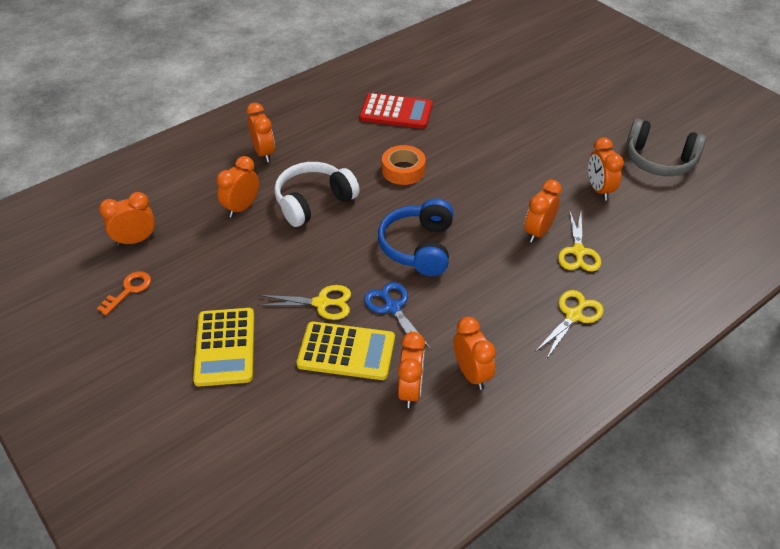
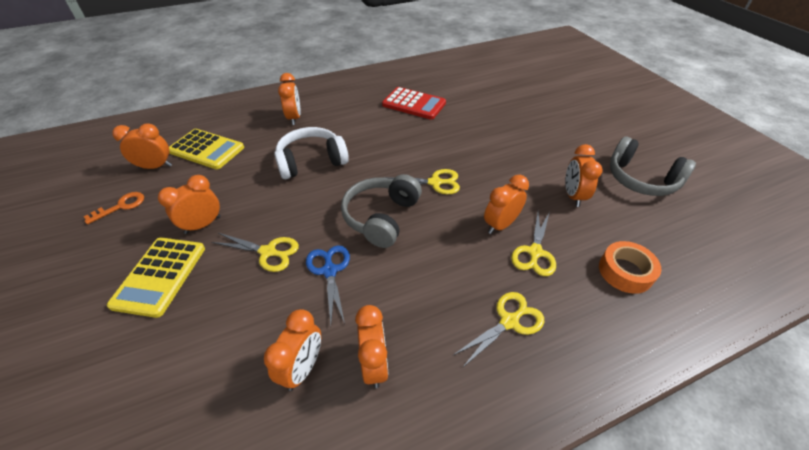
camera: 15 degrees right, 0 degrees up
orange clock [217,156,259,218] -> orange clock moved to [158,175,221,234]
yellow calculator [297,322,395,380] -> yellow calculator moved to [169,129,244,169]
blue headphones [378,198,454,276] -> grey headphones [341,174,422,248]
orange tape [382,145,426,185] -> orange tape moved to [599,241,661,294]
none -> yellow scissors [383,169,460,194]

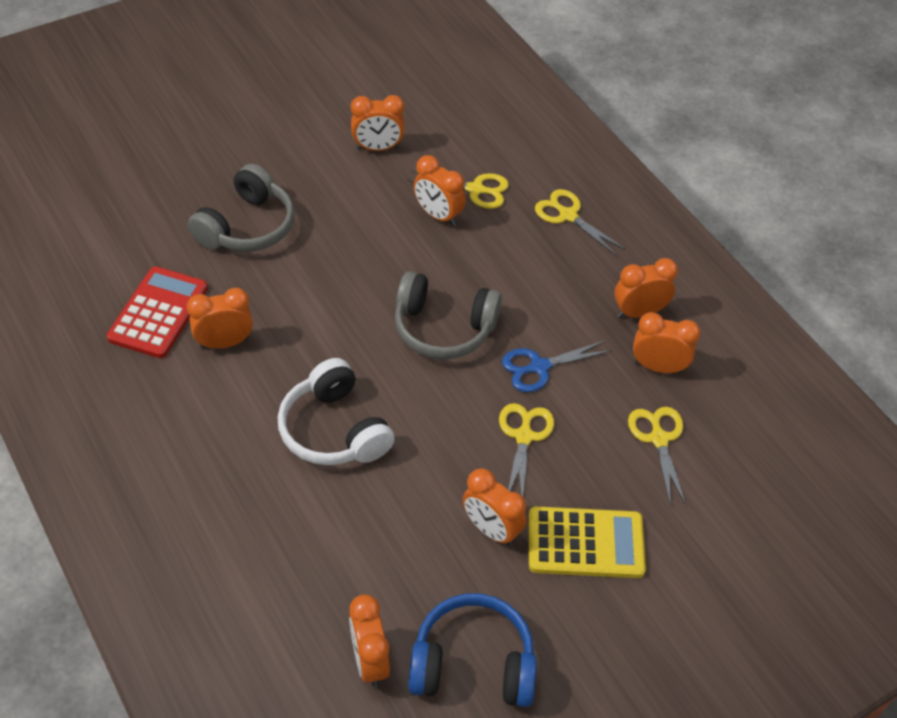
camera: 100 degrees left, 5 degrees up
orange key [83,192,144,224] -> blue headphones [408,593,537,707]
yellow calculator [169,129,244,169] -> none
orange clock [278,73,301,125] -> orange clock moved to [187,288,253,349]
yellow scissors [383,169,460,194] -> yellow scissors moved to [628,407,686,507]
orange tape [599,241,661,294] -> none
grey headphones [610,136,696,196] -> grey headphones moved to [188,164,294,252]

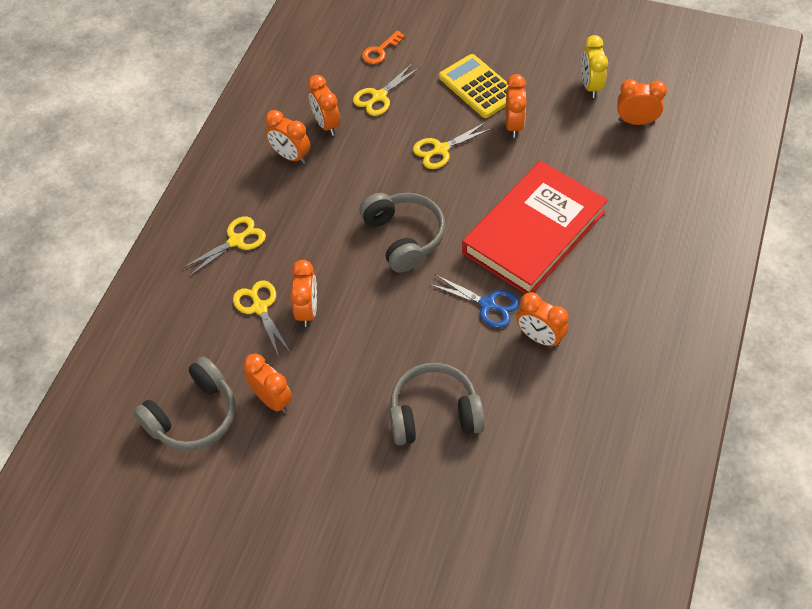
camera: 125 degrees left, 5 degrees up
red calculator [107,266,208,358] -> none
white headphones [278,358,395,465] -> red book [462,161,608,294]
orange clock [349,594,390,687] -> orange clock turned 120 degrees counterclockwise [617,79,667,125]
blue headphones [408,593,537,707] -> yellow clock [581,35,608,98]
blue scissors [502,340,612,392] -> blue scissors moved to [429,275,519,328]
yellow scissors [535,189,625,255] -> yellow scissors turned 135 degrees counterclockwise [183,216,266,277]
none -> grey headphones [134,357,235,451]
none -> orange key [362,30,405,64]

